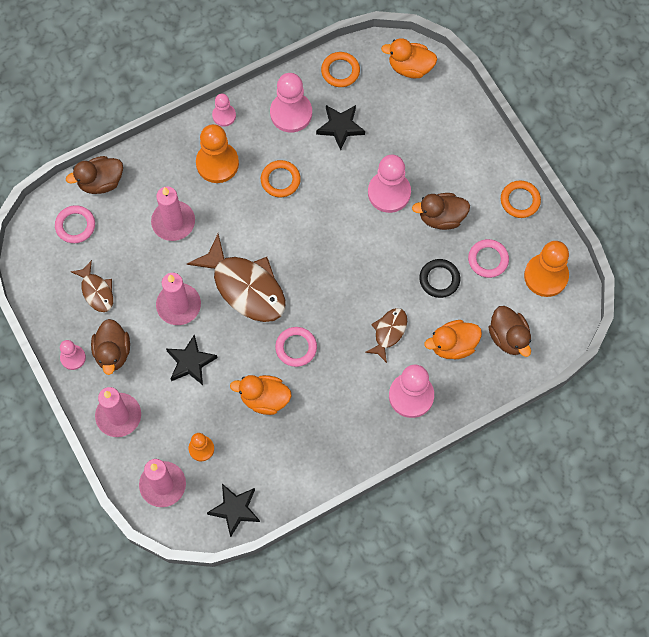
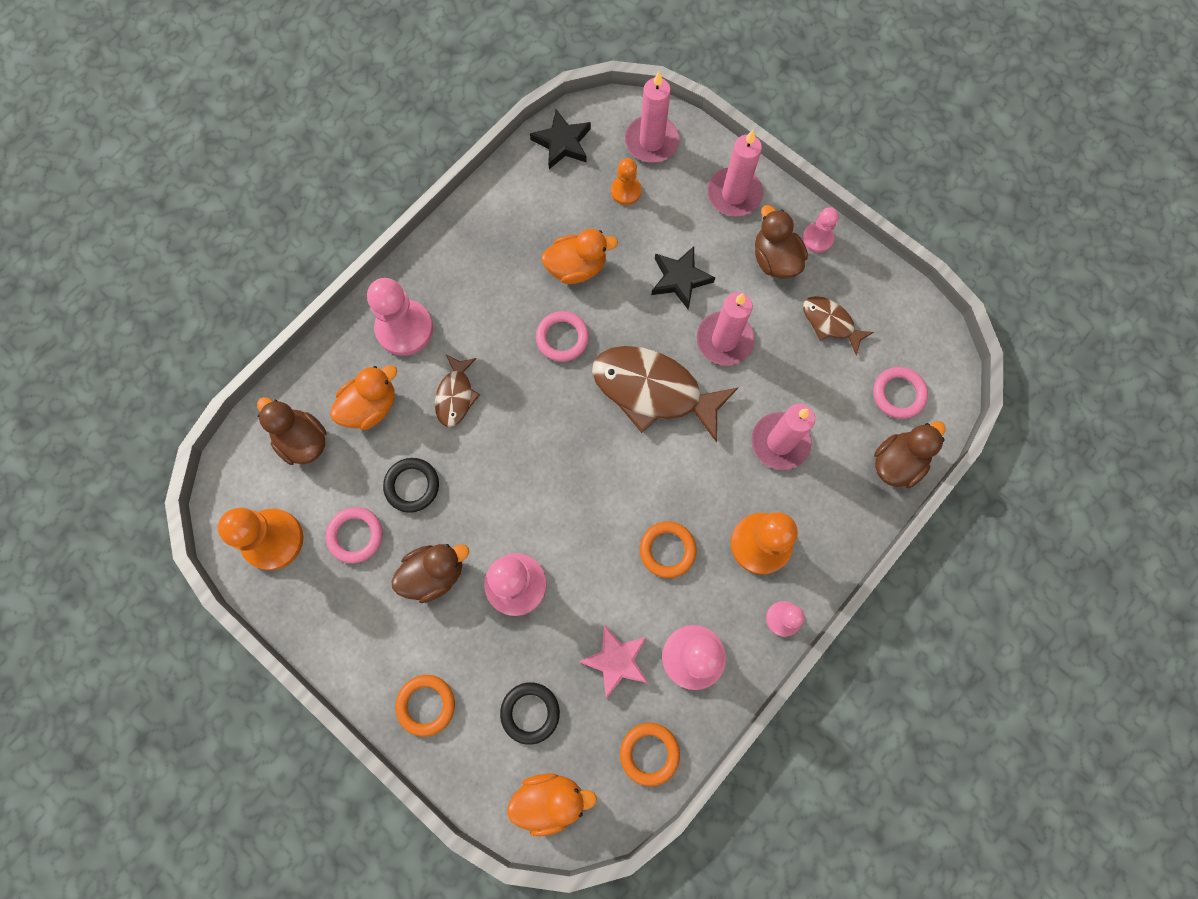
camera: 160 degrees right, 5 degrees up
black star [316,105,365,150] -> pink star [579,625,648,698]
orange ring [501,180,541,218] -> orange ring moved to [396,675,455,737]
none -> black ring [500,682,560,745]

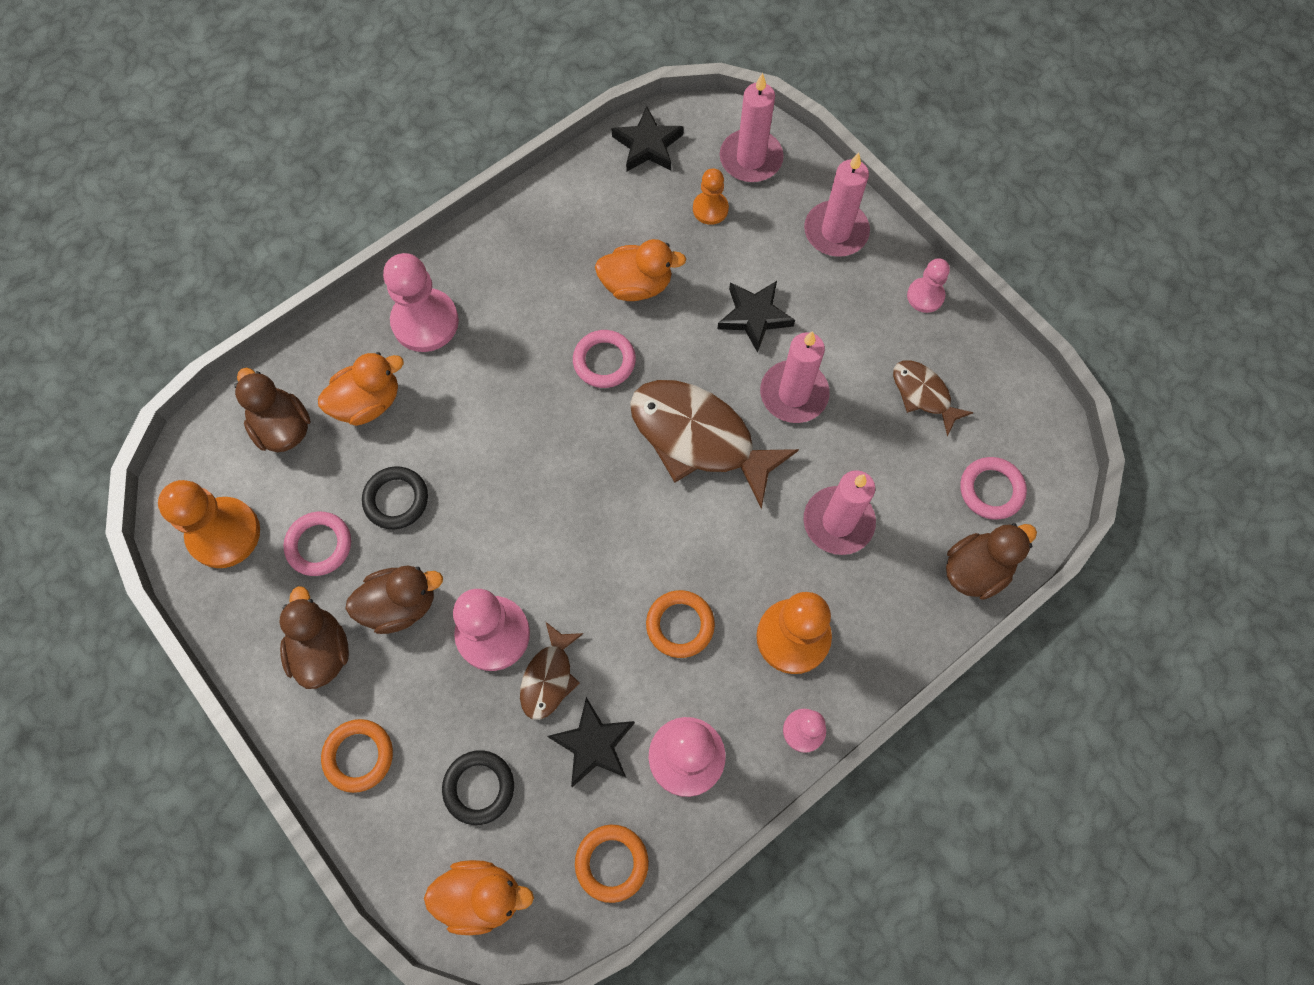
camera: 10 degrees right, 5 degrees down
brown fish [435,355,480,427] -> brown fish moved to [520,621,583,720]
pink star [579,625,648,698] -> black star [548,697,635,787]
brown duck [755,205,808,279] -> brown duck moved to [280,586,349,689]

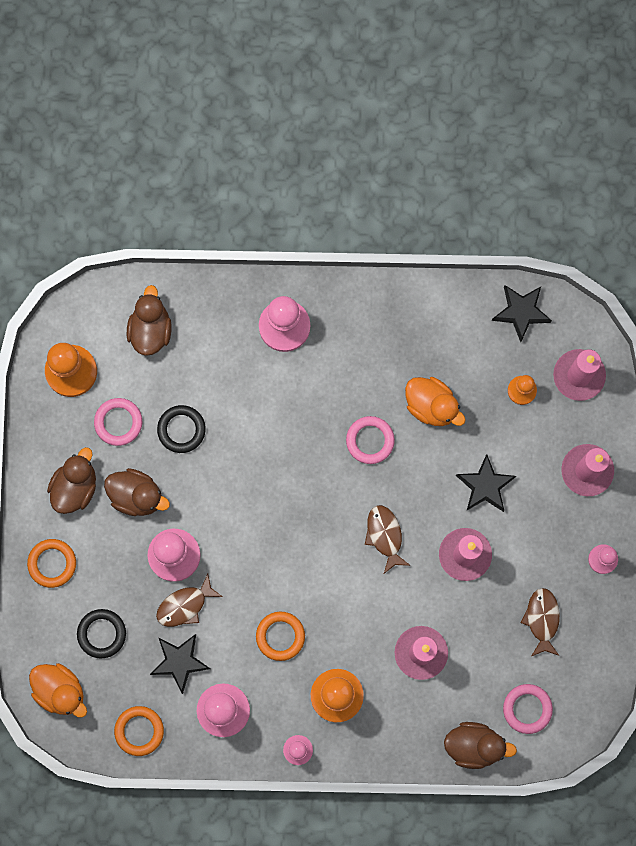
camera: 40 degrees right, 10 degrees up
orange duck [318,352,404,426] -> none
brown fish [630,380,799,509] -> brown fish [365,505,411,573], size x0.52

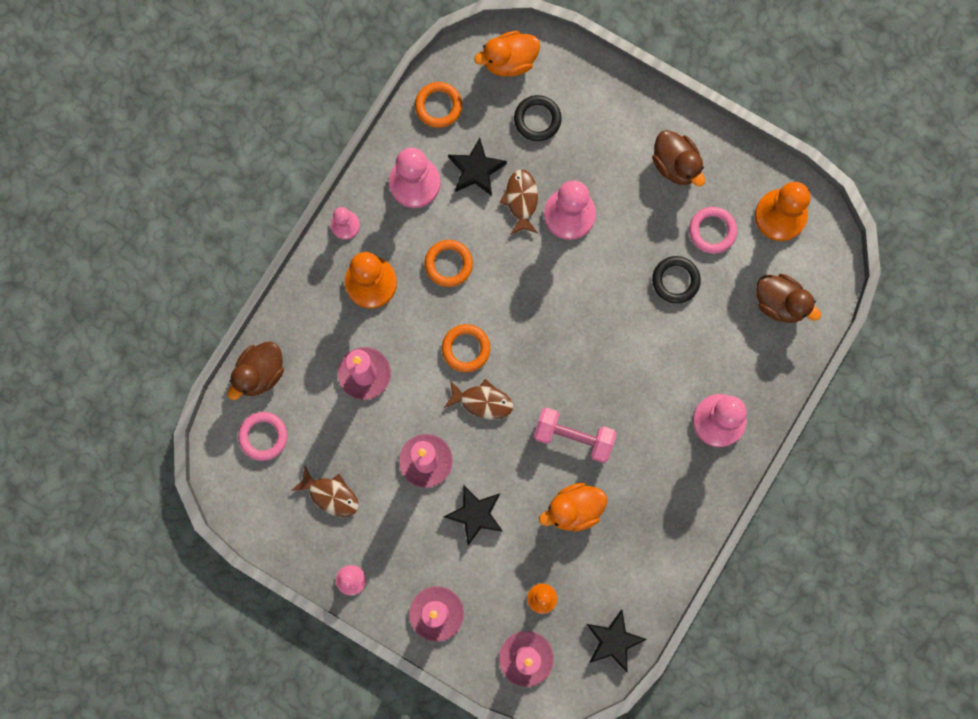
camera: 120 degrees right, 0 degrees up
orange ring [27,539,76,588] -> orange ring moved to [442,324,490,372]
brown duck [104,468,170,516] -> none
pink ring [346,416,395,464] -> pink dumbbell [533,407,617,463]

